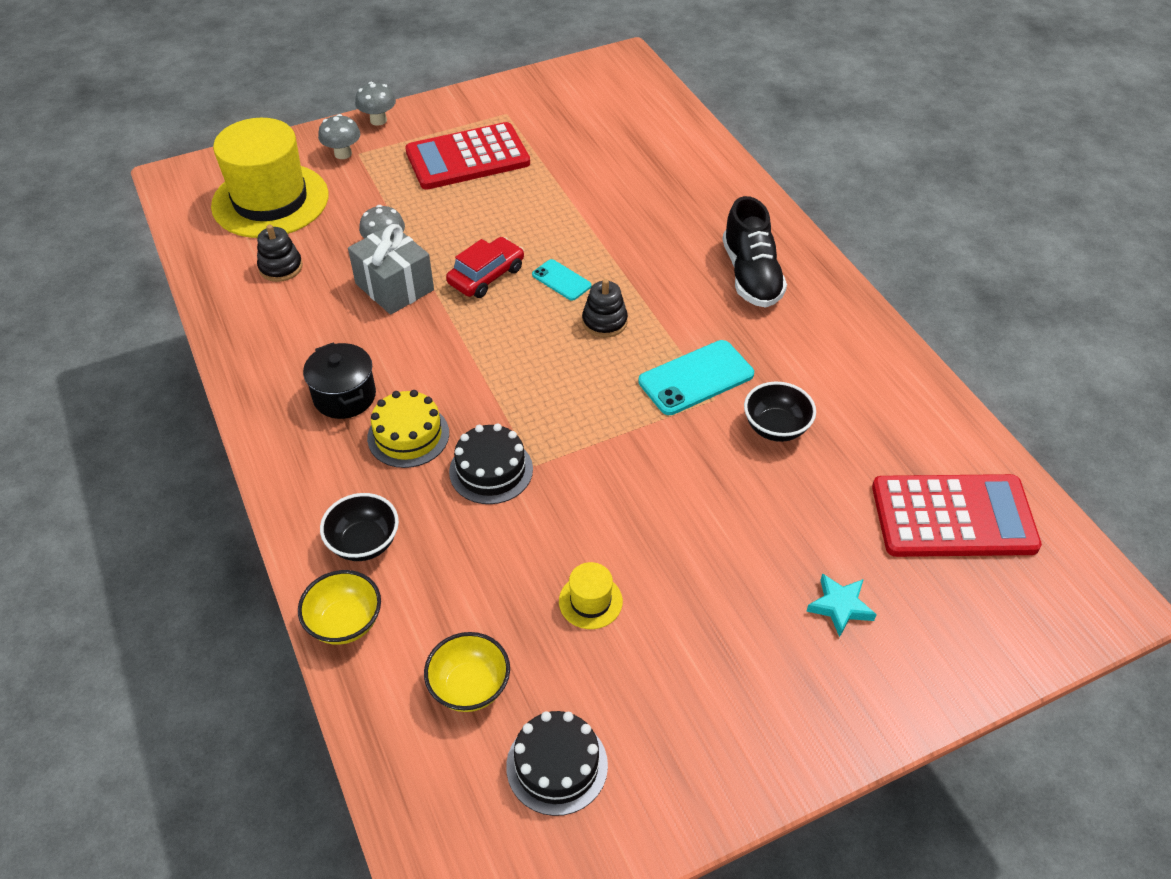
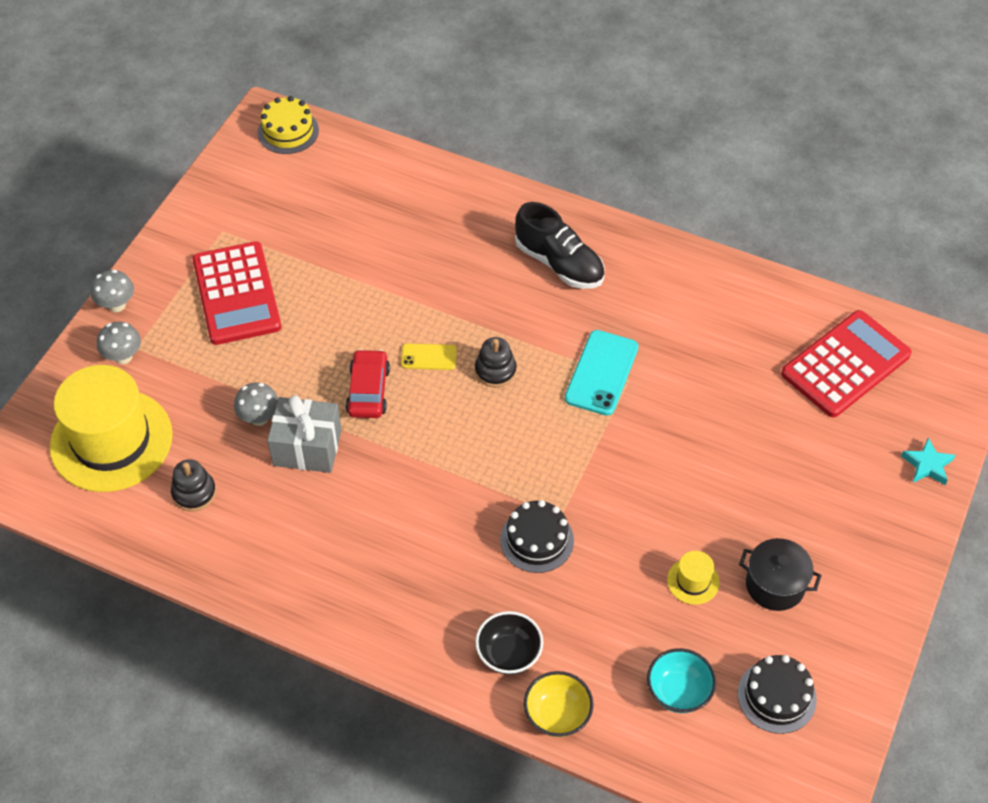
camera: 40 degrees left, 5 degrees up
black pot [303,342,376,419] -> black pot moved to [739,538,822,611]
yellow cake [367,390,449,468] -> yellow cake moved to [258,96,319,154]
red calculator [405,122,530,190] -> red calculator turned 45 degrees counterclockwise [193,241,281,345]
yellow bowl [424,632,510,712] -> turquoise bowl [647,648,716,713]
turquoise phone [532,259,592,301] -> yellow phone [401,343,457,370]
black bowl [744,382,816,442] -> none
turquoise star [806,573,877,637] -> turquoise star moved to [901,438,955,485]

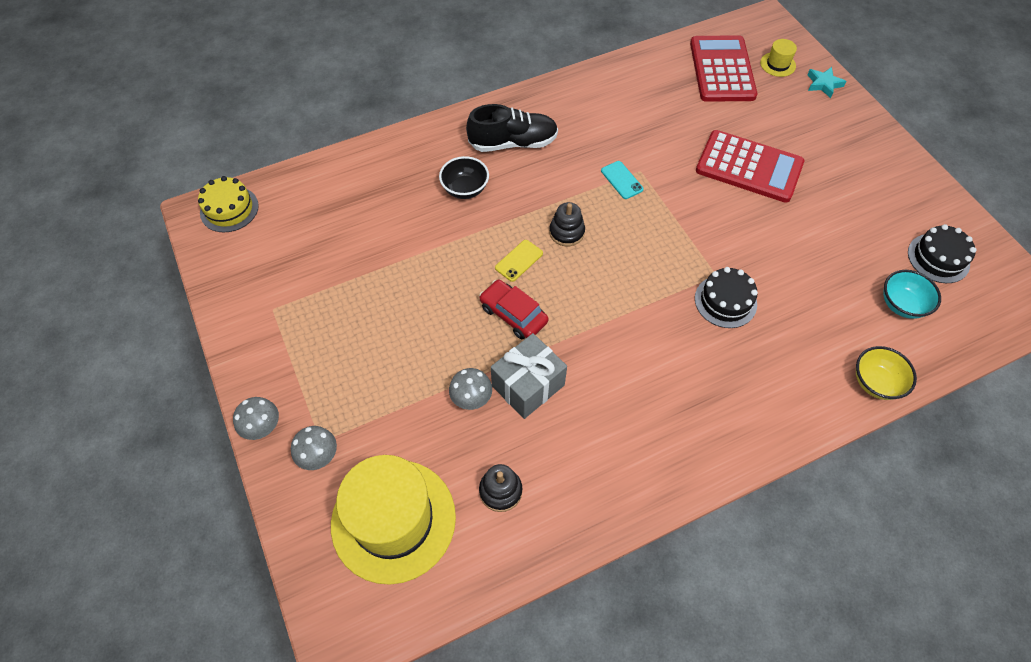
camera: 50 degrees left, 5 degrees up
red calculator [193,241,281,345] -> red calculator moved to [696,130,804,203]
black bowl [475,611,543,675] -> black bowl moved to [439,156,489,199]
turquoise phone [565,330,639,416] -> turquoise phone [601,161,644,199], size x0.58
yellow hat [667,551,720,605] -> yellow hat moved to [760,39,797,77]
black pot [739,538,822,611] -> none

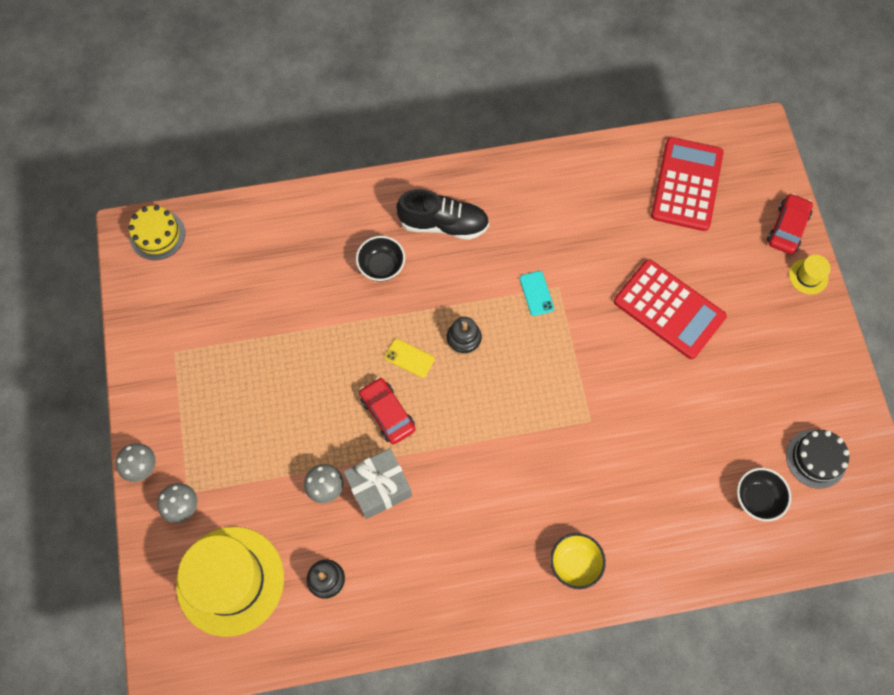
camera: 15 degrees right, 10 degrees up
yellow phone [495,240,543,282] -> yellow phone turned 60 degrees clockwise [385,339,435,378]
black cake [695,267,758,328] -> none
yellow hat [760,39,797,77] -> yellow hat moved to [789,255,831,294]
turquoise star [807,67,846,98] -> red car [767,193,813,254]
yellow bowl [856,346,917,400] -> yellow bowl moved to [550,533,606,589]
turquoise bowl [883,270,941,319] -> black bowl [737,468,791,521]

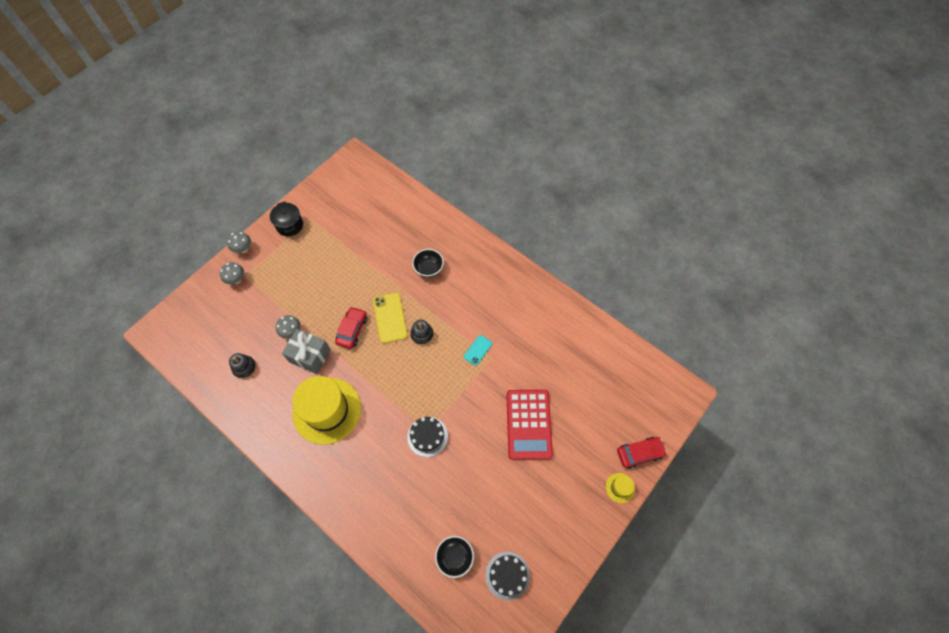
camera: 50 degrees right, 5 degrees down
yellow cake [129,205,185,260] -> none
yellow hat [176,526,284,637] -> yellow hat moved to [292,376,361,445]
yellow phone [385,339,435,378] -> yellow phone [373,293,408,343], size x1.73
black shoe [396,189,489,240] -> none
yellow bowl [550,533,606,589] -> none
red calculator [651,137,724,231] -> none
none -> black pot [270,201,303,236]
none -> black cake [407,417,448,457]

